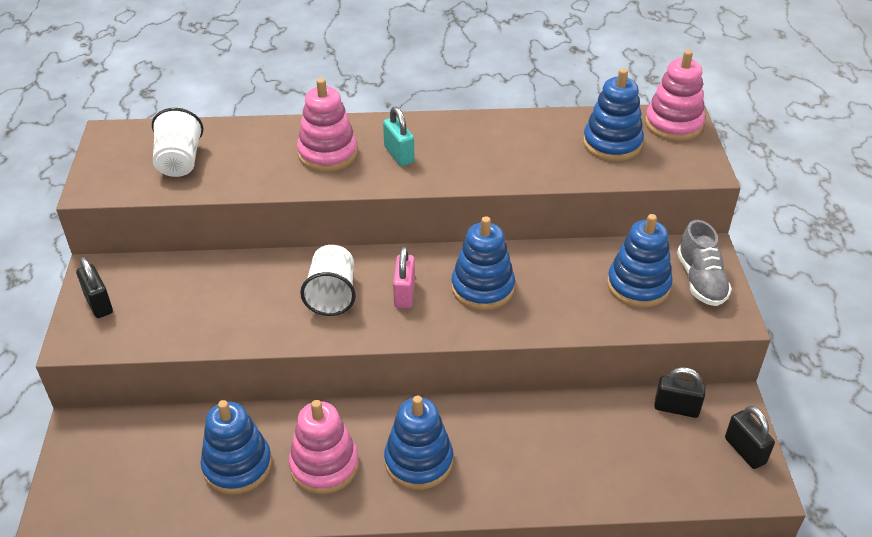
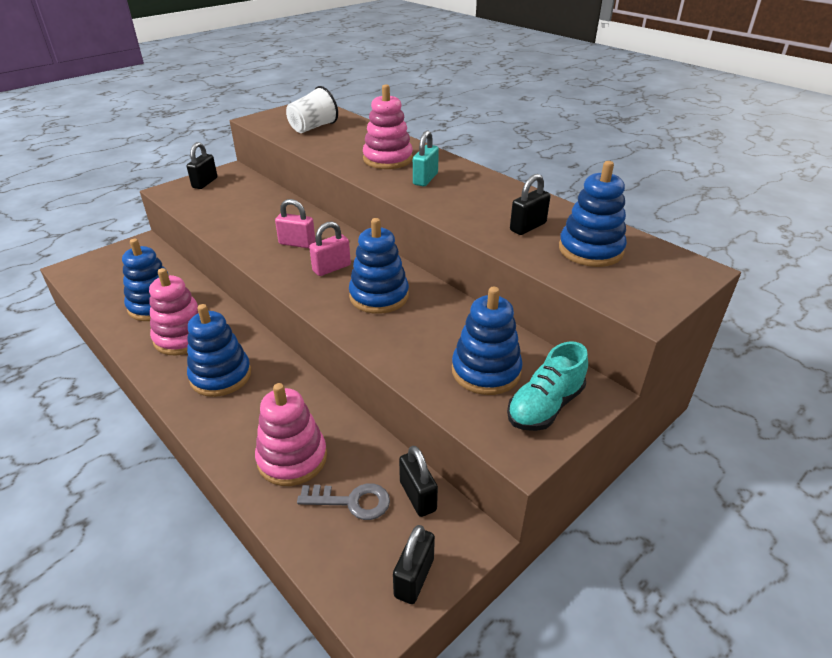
camera: 50 degrees right, 5 degrees down
white cup [300,245,356,316] -> pink padlock [275,199,316,248]
pink stacking toy [645,50,705,141] -> pink stacking toy moved to [255,383,327,486]
grey shoe [677,220,732,306] -> turquoise shoe [507,341,588,431]
none -> grey key [297,483,390,520]
none -> black padlock [510,174,550,235]

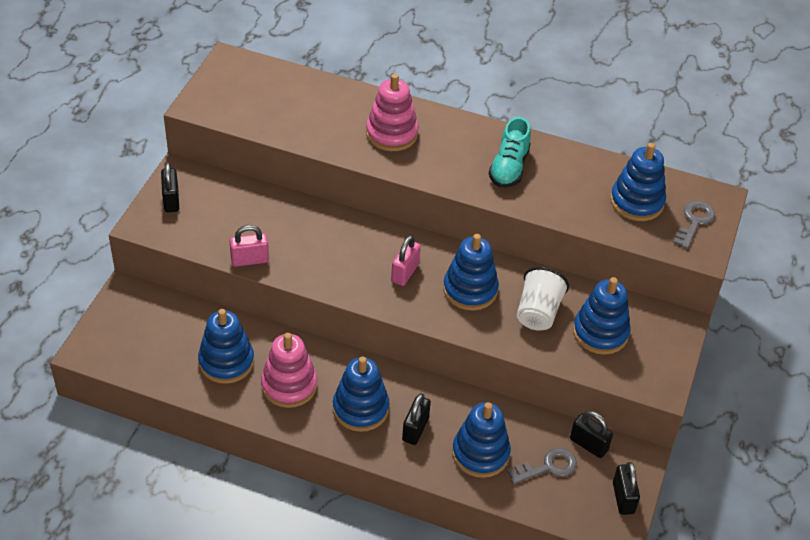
camera: 30 degrees left, 10 degrees up
pink stacking toy [255,383,327,486] -> blue stacking toy [452,402,511,478]
pink padlock [275,199,316,248] -> pink padlock moved to [230,225,269,267]
white cup [286,86,338,133] -> white cup moved to [517,267,569,330]
turquoise padlock [413,130,439,186] -> none
turquoise shoe [507,341,588,431] -> turquoise shoe moved to [489,117,531,188]
black padlock [510,174,550,235] -> black padlock moved to [402,393,431,445]
none -> grey key [673,201,715,249]

